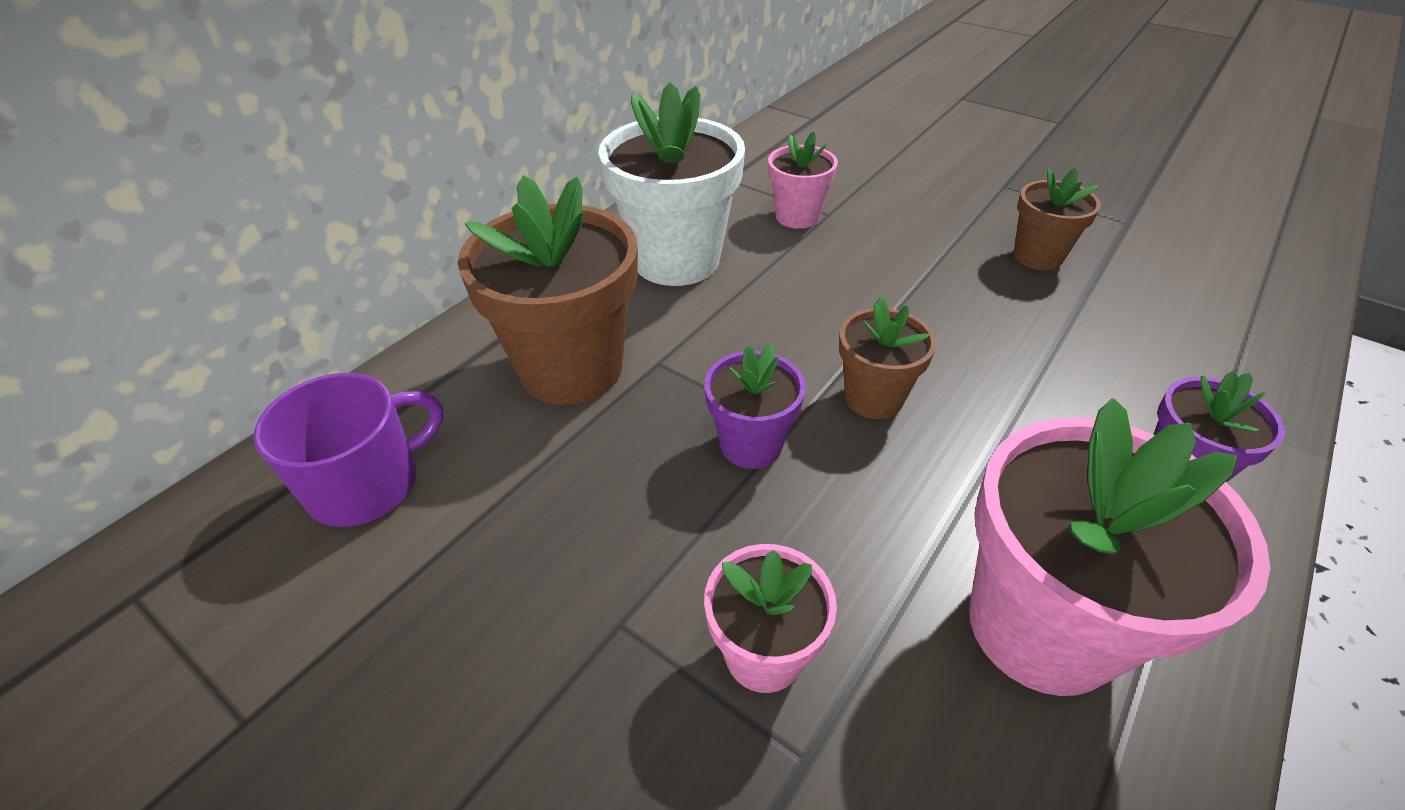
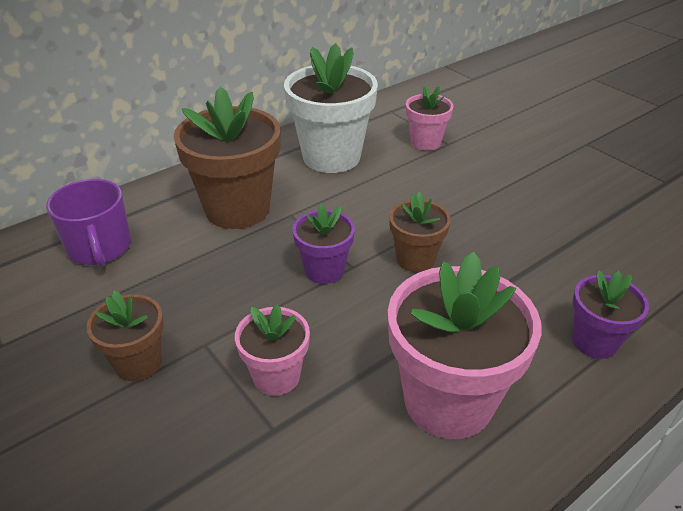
camera: 15 degrees right, 5 degrees down
purple mug [254,373,444,527] -> purple mug turned 90 degrees clockwise [46,179,131,267]
brown flower pot [1013,168,1101,271] -> brown flower pot moved to [87,290,164,381]

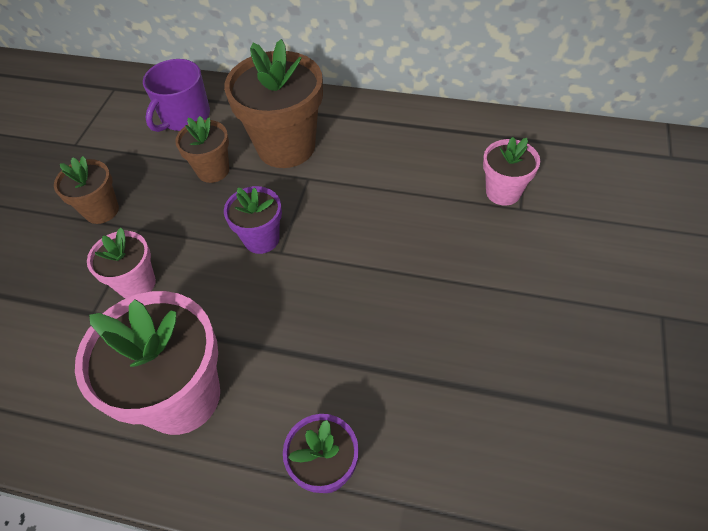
camera: 55 degrees right, 15 degrees up
white flower pot [284,43,378,173] -> none
brown flower pot [389,192,451,272] -> brown flower pot moved to [175,116,229,183]

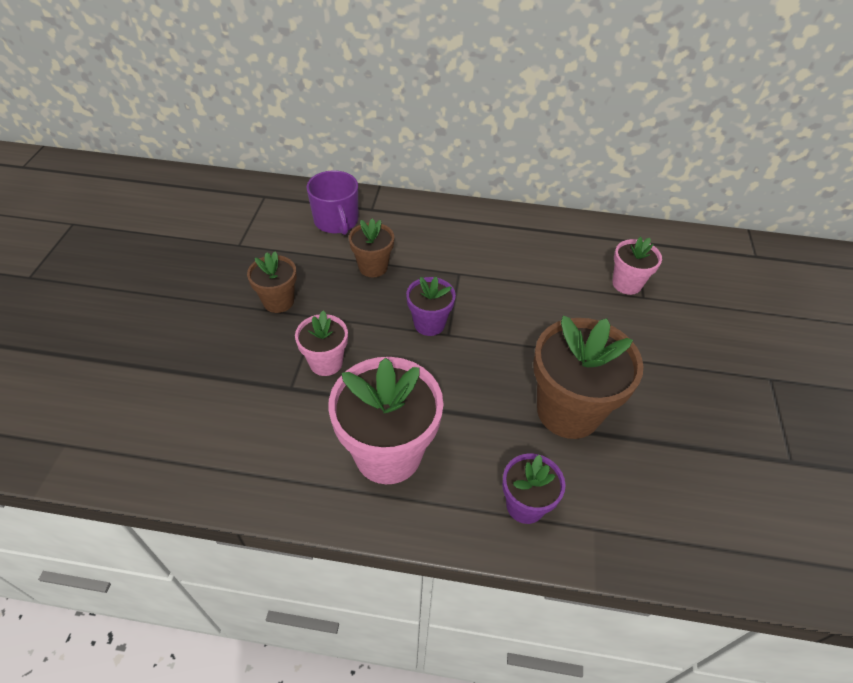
camera: 10 degrees left, 5 degrees down
purple mug [143,59,210,132] -> purple mug turned 45 degrees counterclockwise [306,170,358,235]
brown flower pot [224,39,323,168] -> brown flower pot moved to [533,315,643,439]

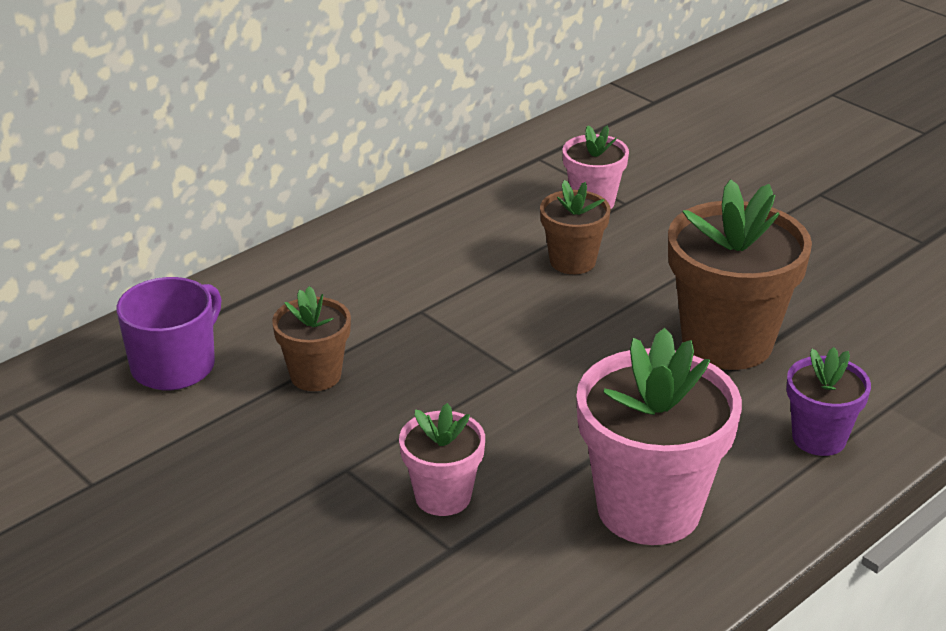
camera: 50 degrees left, 15 degrees down
brown flower pot [247,251,297,313] -> brown flower pot moved to [540,180,610,274]
purple mug [306,170,358,235] -> purple mug turned 75 degrees counterclockwise [116,277,222,390]
purple flower pot [406,277,456,336] -> none

